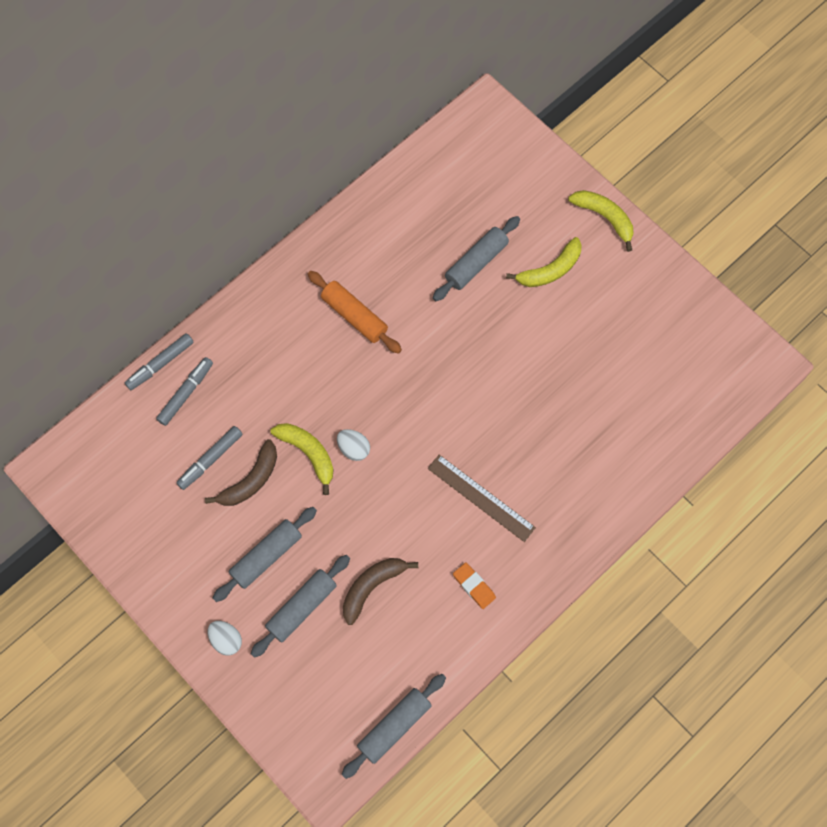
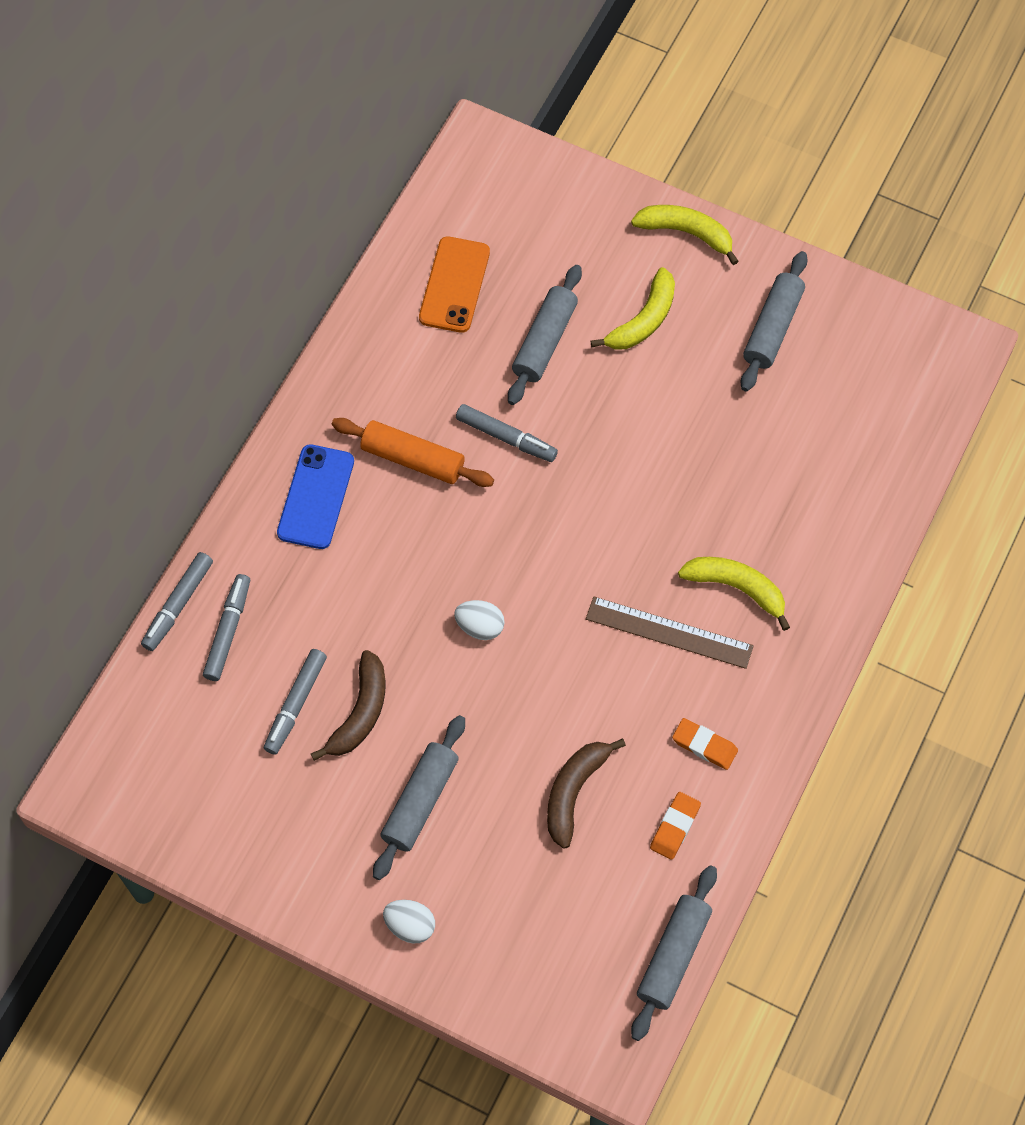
camera: 20 degrees left, 5 degrees down
grey rolling pin [251,555,350,658] -> grey rolling pin moved to [741,251,808,391]
yellow banana [271,423,333,495] -> yellow banana moved to [678,557,790,631]
none -> blue phone [277,444,354,549]
none -> orange phone [419,236,490,333]
none -> grey marker [456,404,558,462]
none -> orange eraser [650,792,701,860]

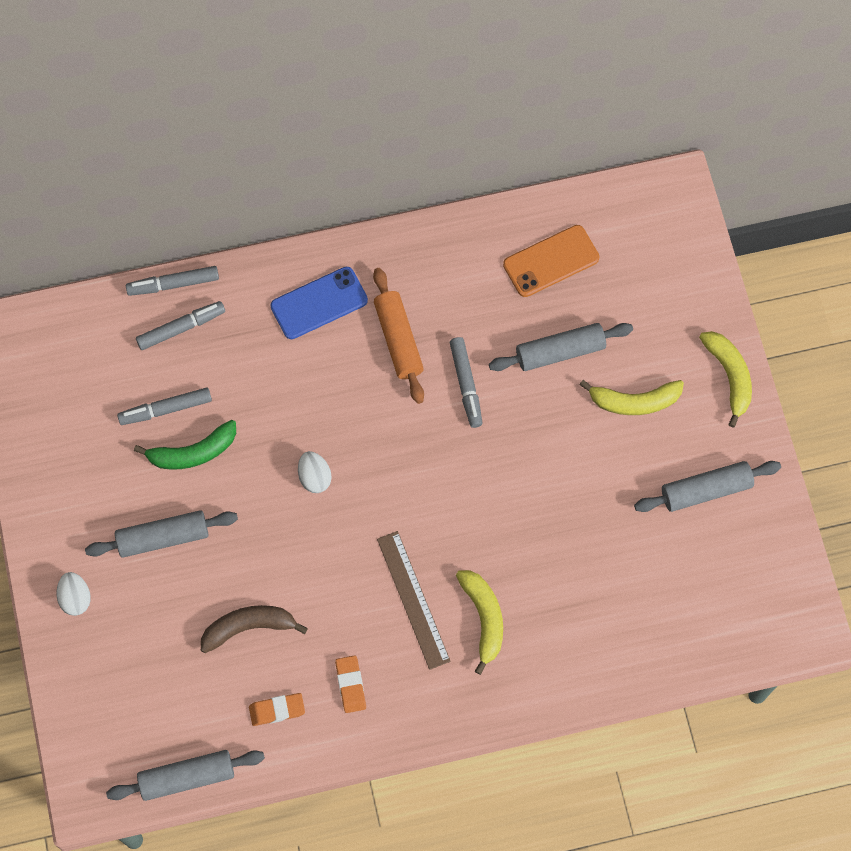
camera: 50 degrees right, 5 degrees up
brown banana [311,650,385,761] -> green banana [134,420,236,469]

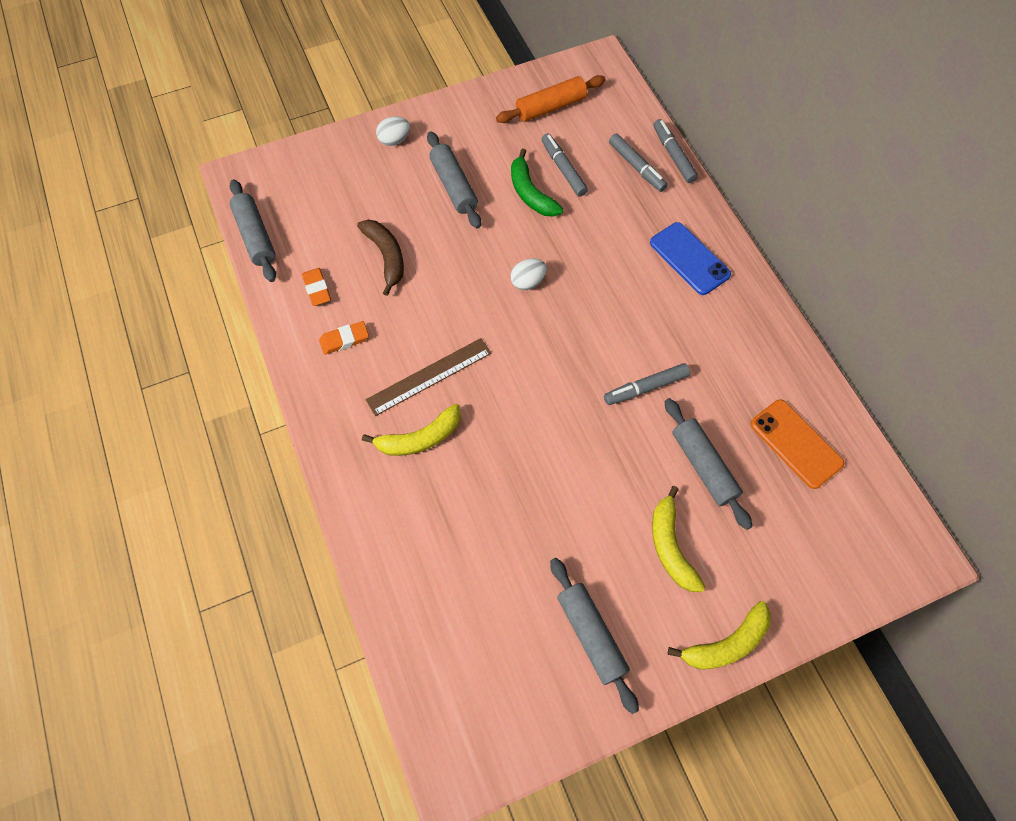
camera: 80 degrees right, 5 degrees down
orange rolling pin [373,268,424,404] -> orange rolling pin moved to [496,75,606,123]

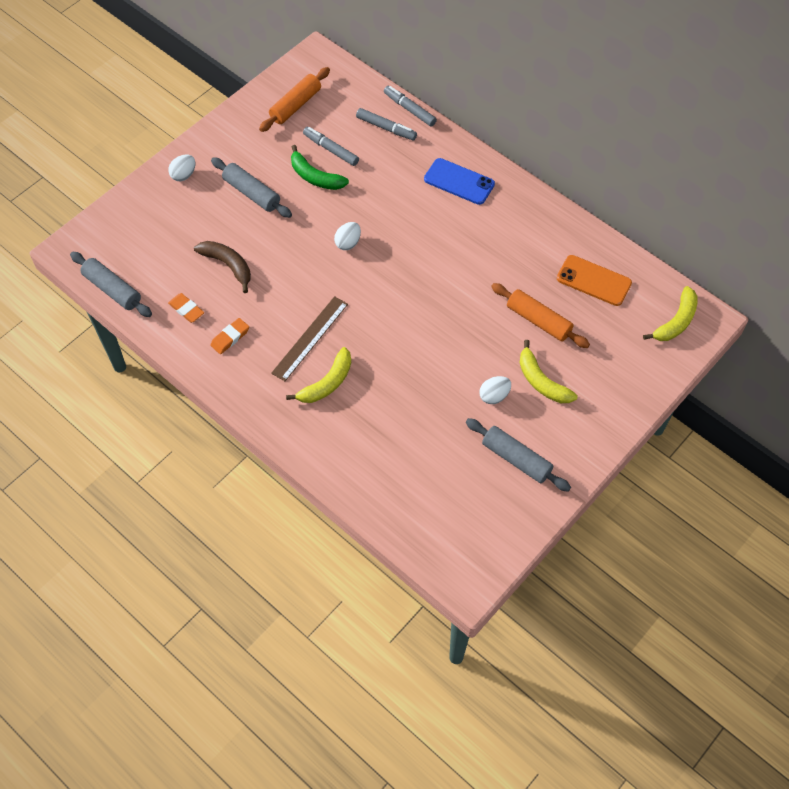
camera: 25 degrees left, 5 degrees down
grey marker [604,363,690,405] -> none
grey rolling pin [665,398,752,530] -> orange rolling pin [491,283,590,348]
yellow banana [668,601,771,669] -> yellow banana moved to [643,286,698,341]
none -> white egg [479,376,511,404]

